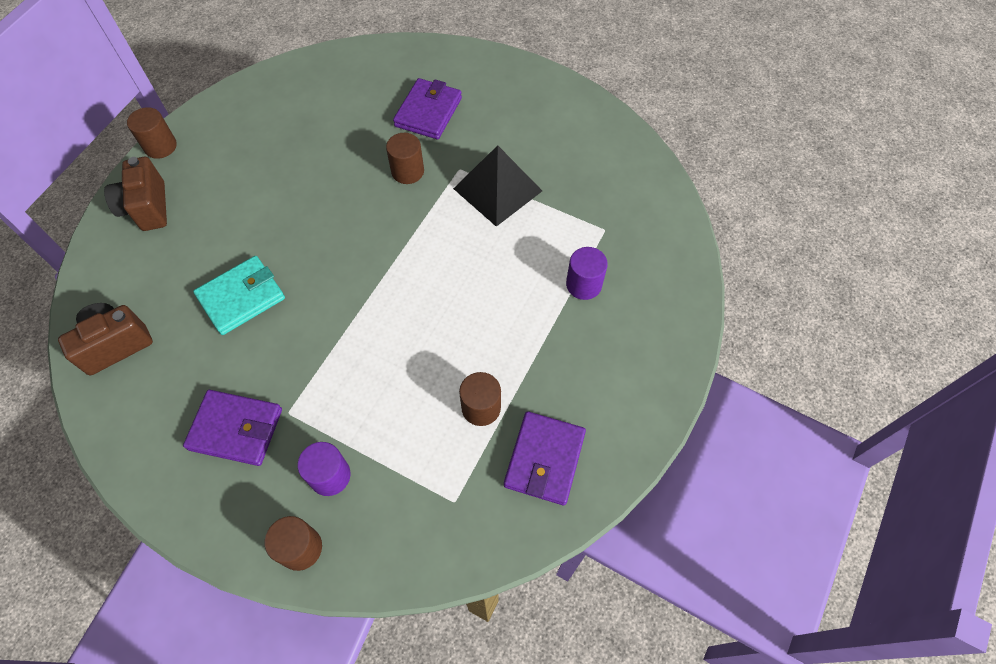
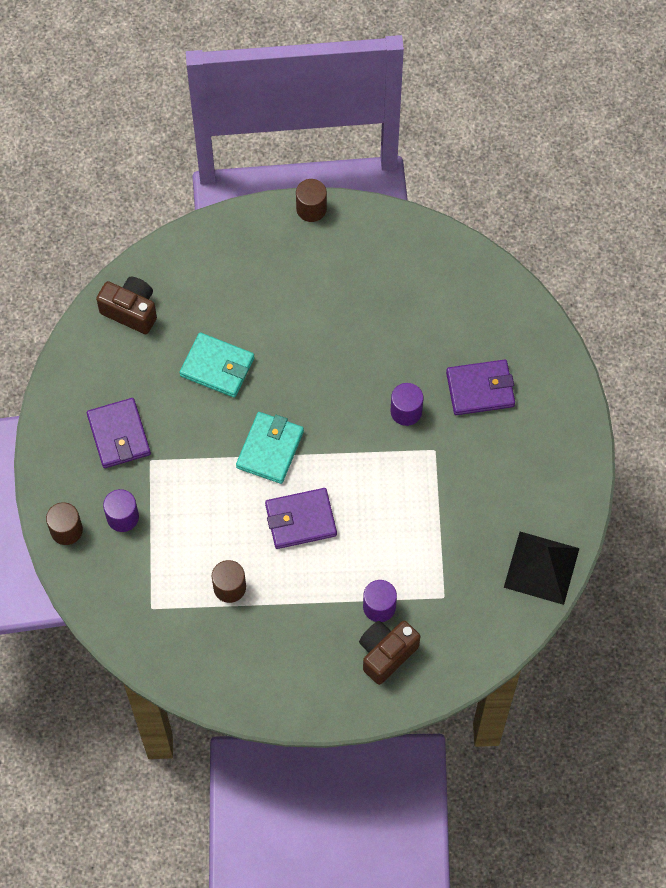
camera: 60 degrees right, 5 degrees up
brown camera [104,157,167,231] -> brown camera moved to [359,621,420,685]
brown cylinder [386,133,424,184] -> purple cylinder [390,383,423,426]
black pyramid [453,145,542,227] -> black pyramid moved to [504,532,580,605]
purple wallet [504,411,586,505] -> purple wallet moved to [265,488,337,549]
none -> turquoise wallet [236,412,304,484]

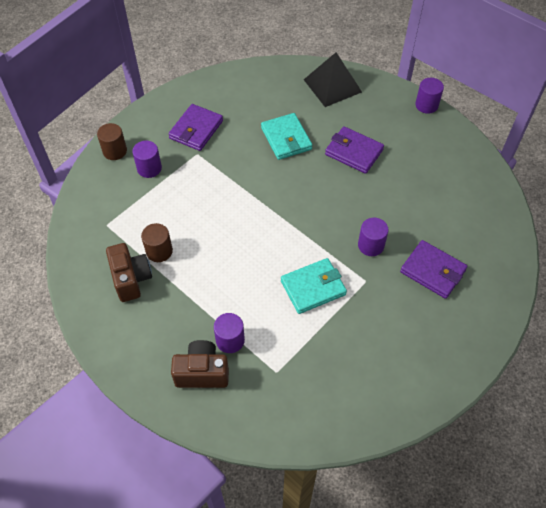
camera: 45 degrees right, 10 degrees down
brown camera [96,277,157,334] -> brown camera moved to [106,243,152,302]
turquoise wallet [236,412,304,484] -> turquoise wallet moved to [281,258,347,314]
purple wallet [265,488,337,549] -> purple wallet moved to [325,126,384,174]
brown cylinder [296,179,327,222] -> purple cylinder [415,78,444,114]
black pyramid [504,532,580,605] -> black pyramid moved to [304,52,362,107]

